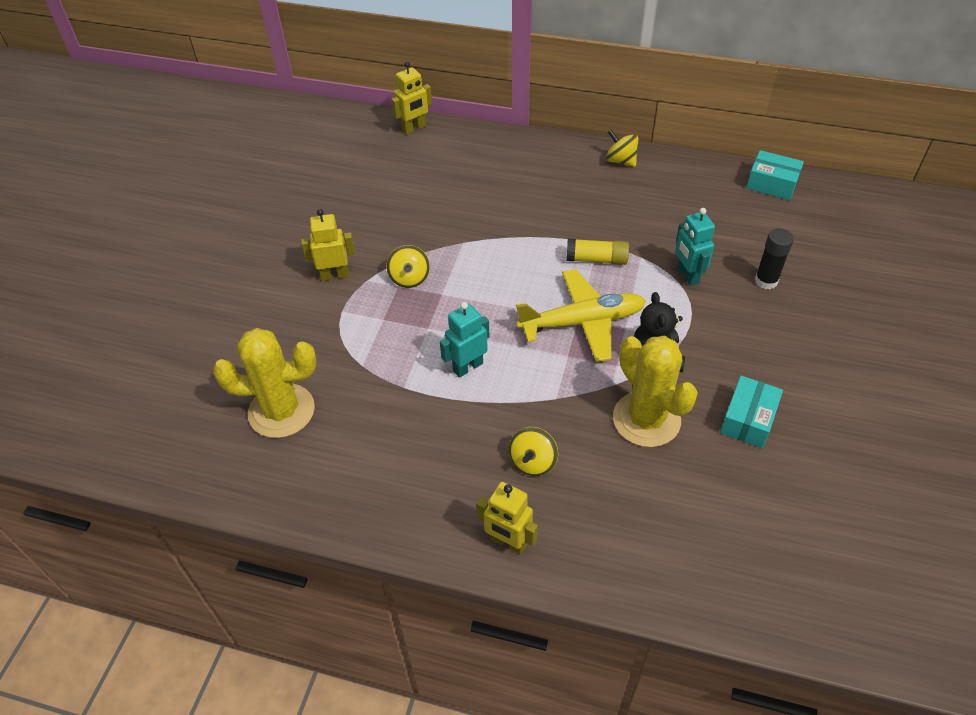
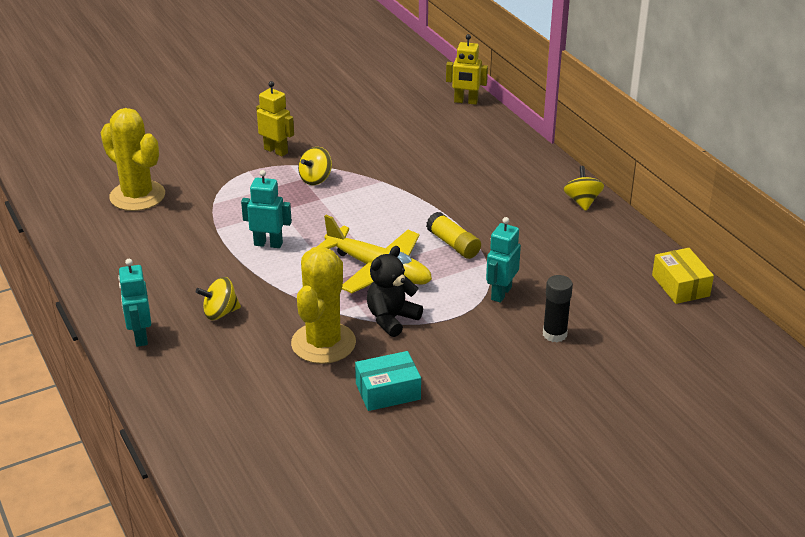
camera: 45 degrees right, 15 degrees down
yellow robot [477,482,538,555] -> turquoise robot [118,259,151,347]
turquoise box [746,150,804,200] -> yellow box [652,248,714,304]

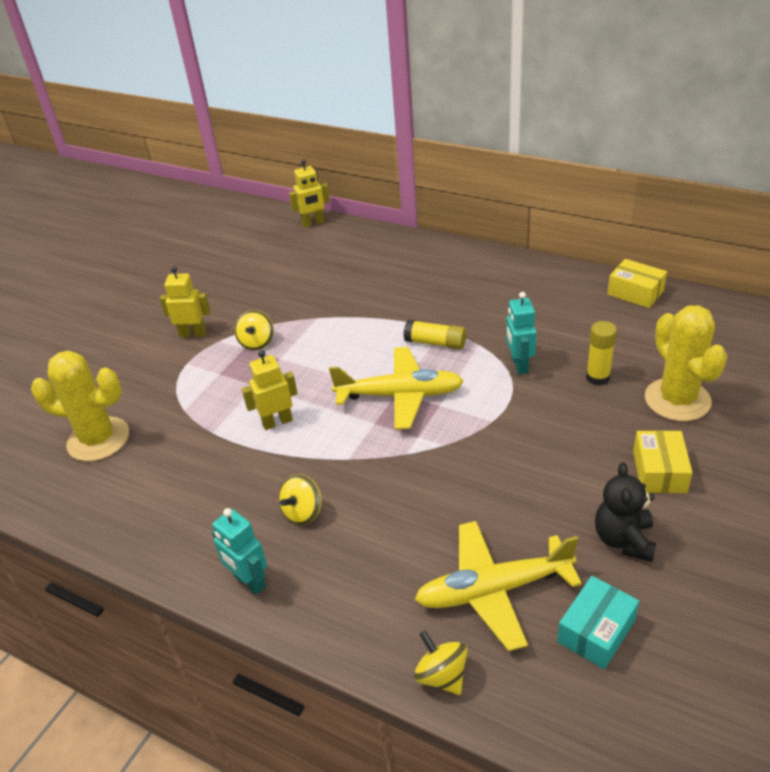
camera: 30 degrees left, 5 degrees up
turquoise robot [241,170,292,248] -> yellow robot [242,350,298,430]
yellow cactus [291,247,356,364] -> yellow cactus moved to [645,305,727,421]
turquoise box [355,351,421,411] -> turquoise box moved to [557,576,639,669]
black teddy bear [367,246,423,337] -> black teddy bear moved to [595,463,656,562]
black glue stick [543,275,573,342] -> yellow glue stick [586,321,617,386]
yellow spinning top [564,166,604,211] -> yellow spinning top moved to [414,630,468,695]
none -> yellow plane [415,521,582,651]
none -> yellow box [633,430,693,493]

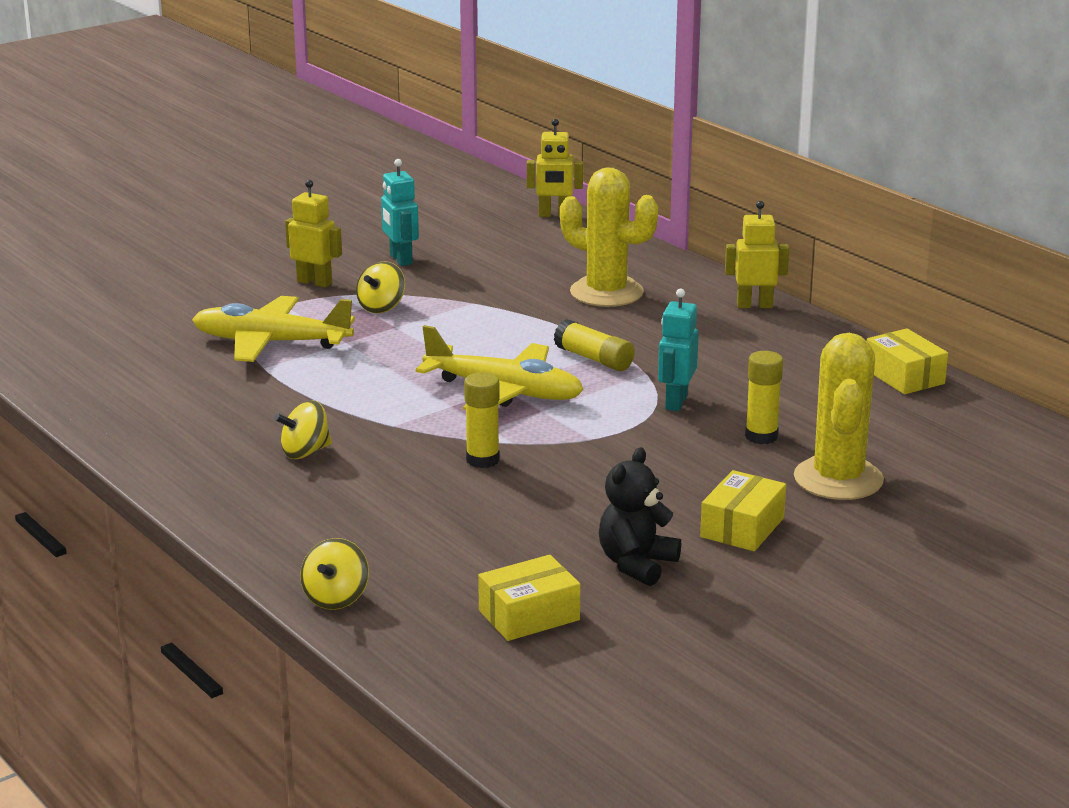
camera: 20 degrees right, 15 degrees down
yellow cactus [31,350,129,462] -> yellow cactus moved to [560,167,658,307]
turquoise robot [212,508,267,595] -> turquoise robot moved to [381,159,419,266]
yellow robot [242,350,298,430] -> yellow robot moved to [725,201,789,308]
yellow spinning top [414,630,468,695] -> yellow spinning top turned 150 degrees counterclockwise [300,538,369,610]
yellow plane [415,521,582,651] -> yellow plane moved to [192,296,355,362]
turquoise box [557,576,639,669] -> yellow box [478,555,580,641]
none -> yellow glue stick [464,372,500,468]

